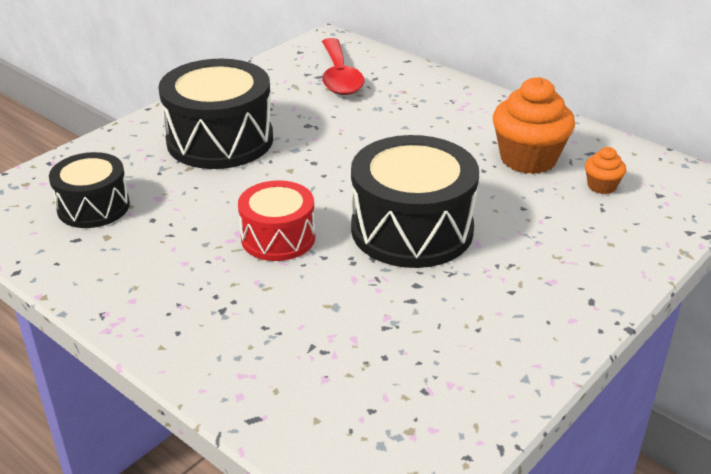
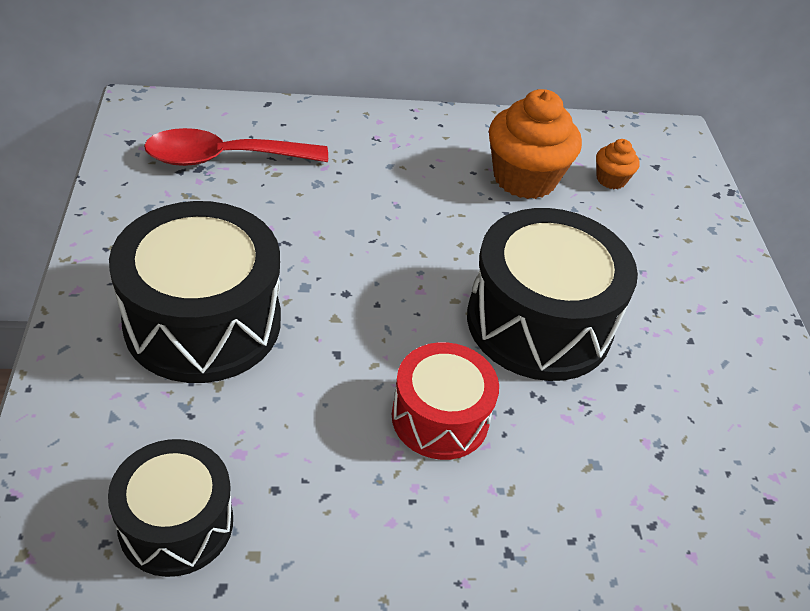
camera: 50 degrees left, 10 degrees up
red spoon [322,38,364,95] -> red spoon turned 135 degrees clockwise [144,128,328,166]

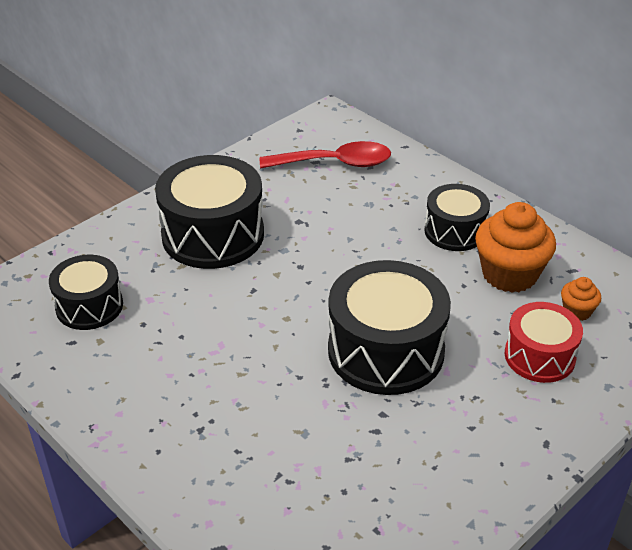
camera: 55 degrees right, 5 degrees down
red spoon [144,128,328,166] -> red spoon turned 135 degrees clockwise [260,141,391,168]
red drum [392,342,499,460] -> red drum moved to [505,302,583,383]
none -> black drum [425,184,490,251]

